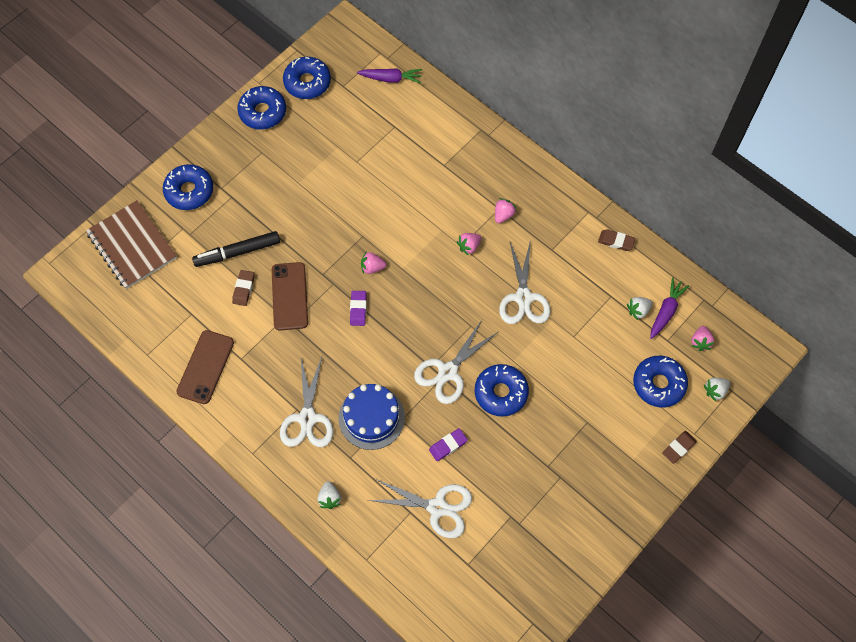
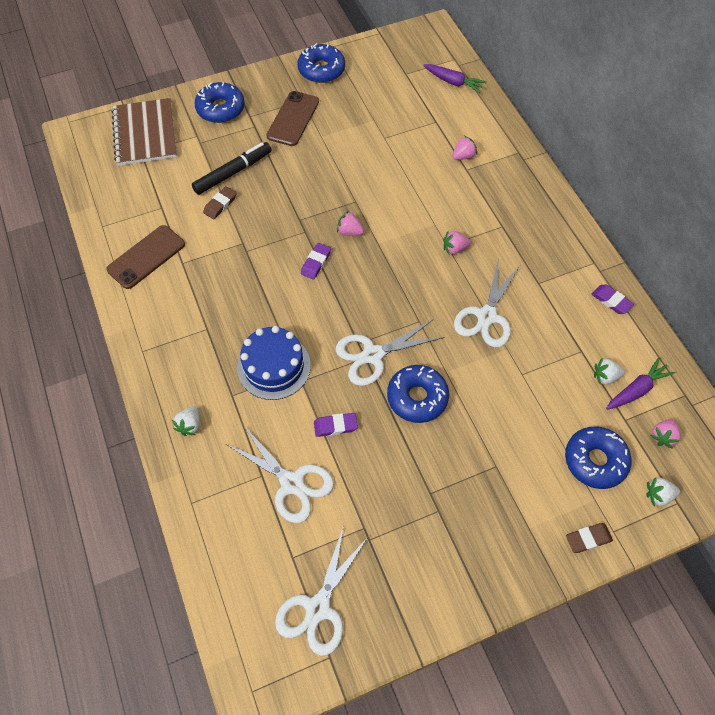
camera: 25 degrees right, 5 degrees down
black marker [192,231,280,267] -> black marker turned 135 degrees clockwise [192,142,272,195]
brown phone [272,262,308,330] -> brown phone moved to [266,91,319,146]
white scissors [280,357,333,447] -> white scissors moved to [275,526,369,656]
blue donut [283,57,331,99] -> none
pink strawberry [495,198,517,223] -> pink strawberry moved to [452,136,477,160]
brown eraser [598,229,636,251] -> purple eraser [591,284,634,314]

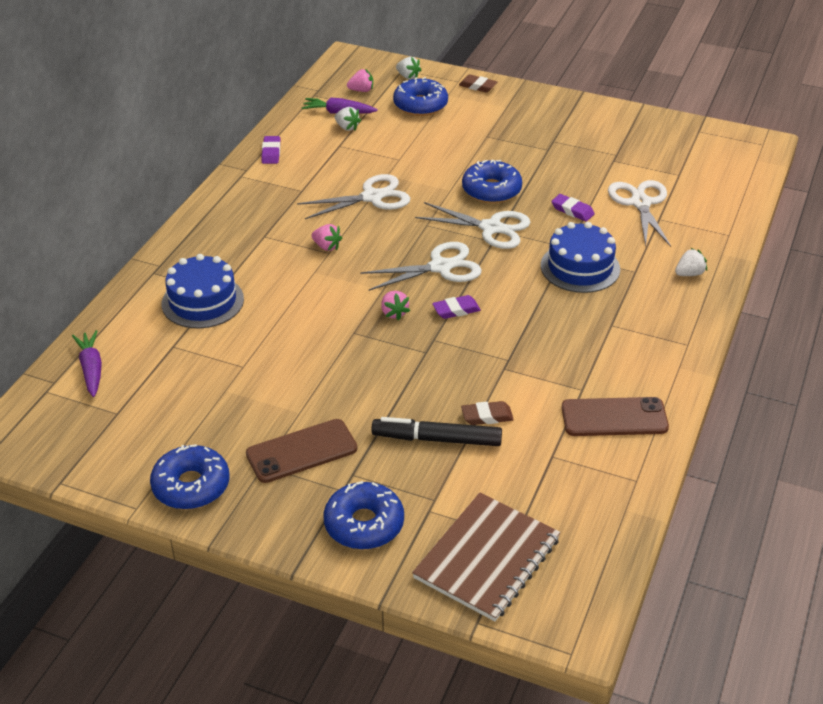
camera: 135 degrees left, 20 degrees down
white scissors [275,526,369,656] -> white scissors moved to [360,242,482,291]
pink strawberry [452,136,477,160] -> blue cake [162,254,244,328]

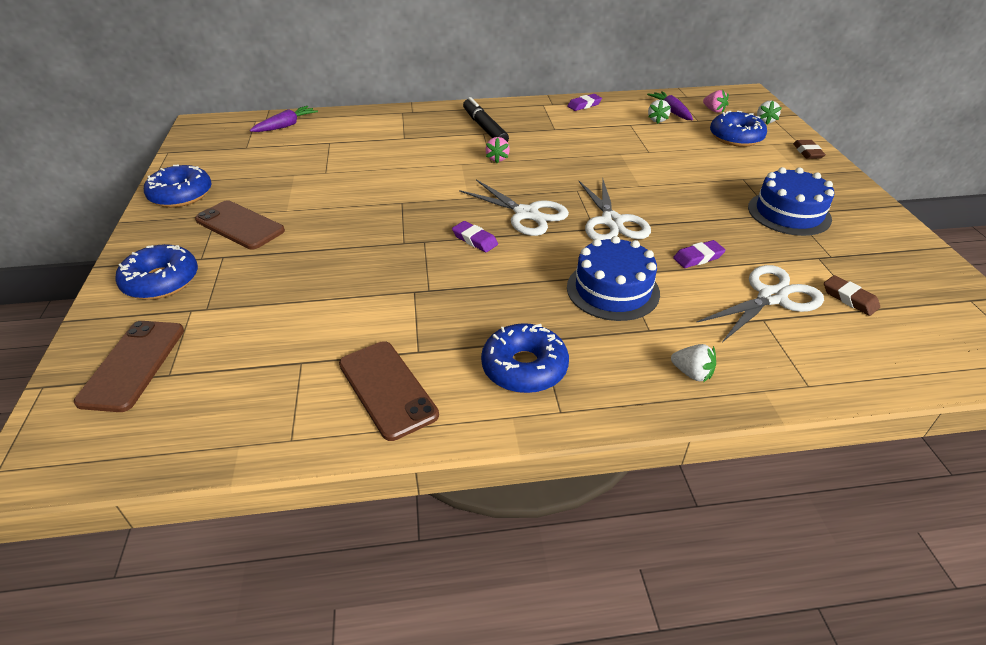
camera: 60 degrees right, 0 degrees up
blue cake [162,254,244,328] -> blue cake moved to [748,167,834,236]
white scissors [297,174,410,219] -> none
black marker [371,417,502,446] -> black marker moved to [463,97,509,142]
pink strawberry [381,291,410,321] -> none
brown notebook [412,493,560,621] -> brown phone [74,321,184,412]
brown eraser [461,401,514,425] -> brown eraser moved to [824,275,880,316]
blue donut [462,160,522,204] -> blue donut moved to [481,323,569,393]
purple eraser [551,194,595,221] -> purple eraser turned 60 degrees clockwise [673,240,726,268]

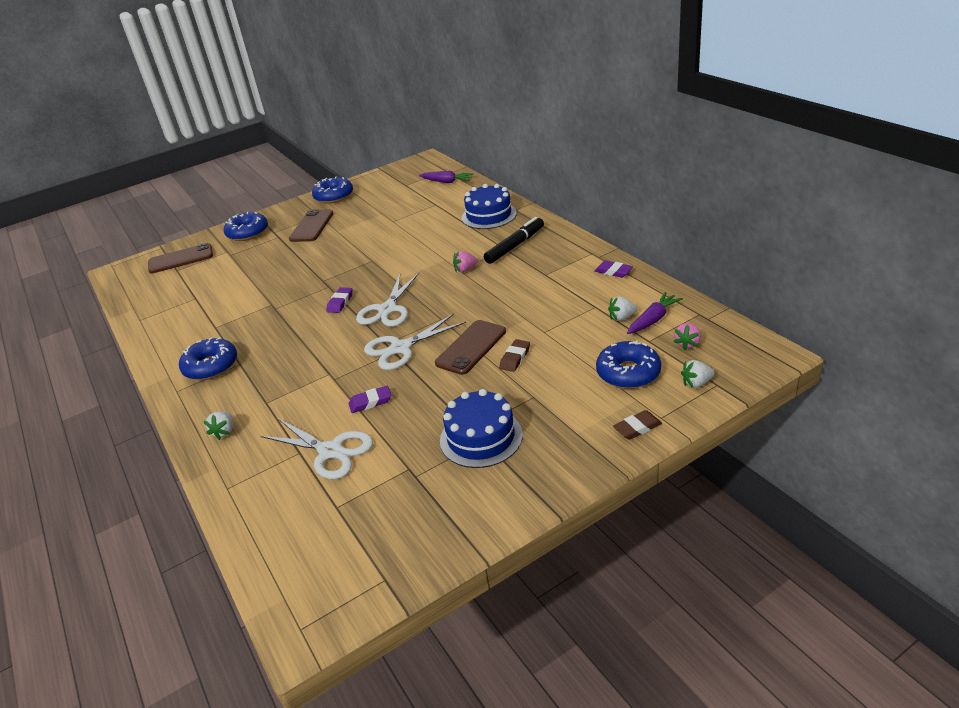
camera: 70 degrees right, 5 degrees down
brown phone [339,341,439,441] -> brown phone moved to [435,320,506,375]
blue cake [567,236,660,321] -> blue cake moved to [462,184,517,229]
purple eraser [673,240,726,268] -> purple eraser turned 60 degrees counterclockwise [349,386,391,413]
brown eraser [824,275,880,316] -> brown eraser moved to [499,339,530,372]

